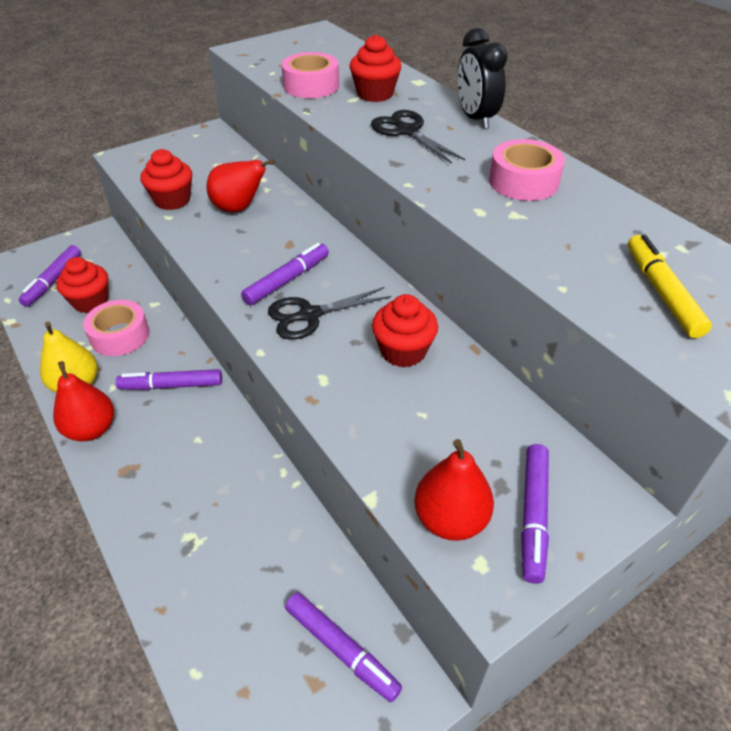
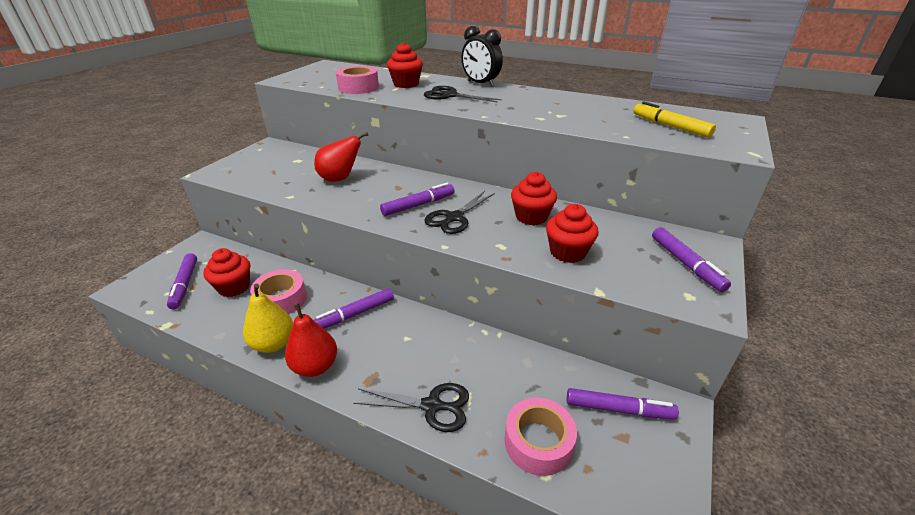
camera: 30 degrees left, 10 degrees down
red cupcake [140,149,192,210] -> red cupcake moved to [546,204,599,263]
purple marker [241,243,329,305] -> purple marker turned 45 degrees clockwise [380,183,455,216]
red pear [414,439,494,541] -> none
pink tape [489,139,565,201] -> pink tape moved to [505,398,577,476]
none -> black scissors [353,383,469,432]

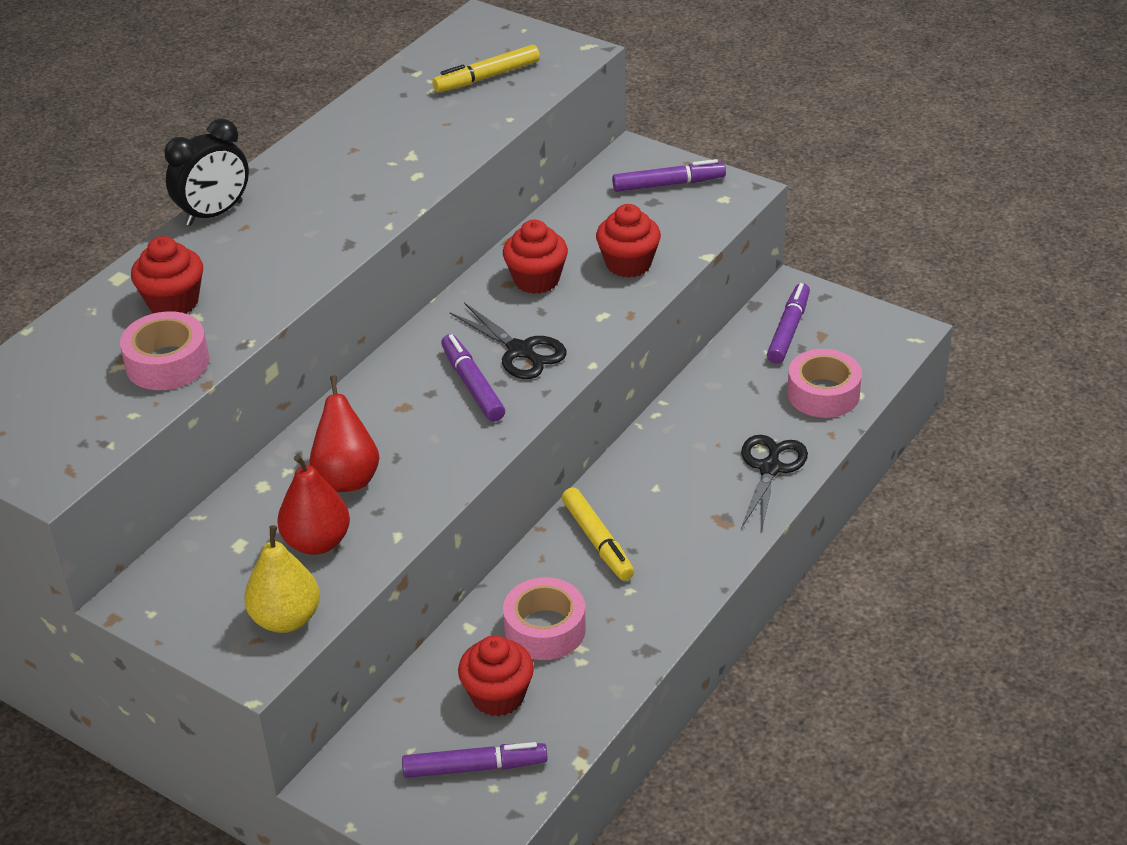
camera: 80 degrees left, 5 degrees up
yellow pear [243,284,293,353] -> yellow pear moved to [244,525,320,633]
red pear [285,303,337,377] -> red pear moved to [277,454,350,555]
purple marker [313,288,394,329] -> yellow marker [562,487,634,581]
black scissors [424,86,502,103] -> none

